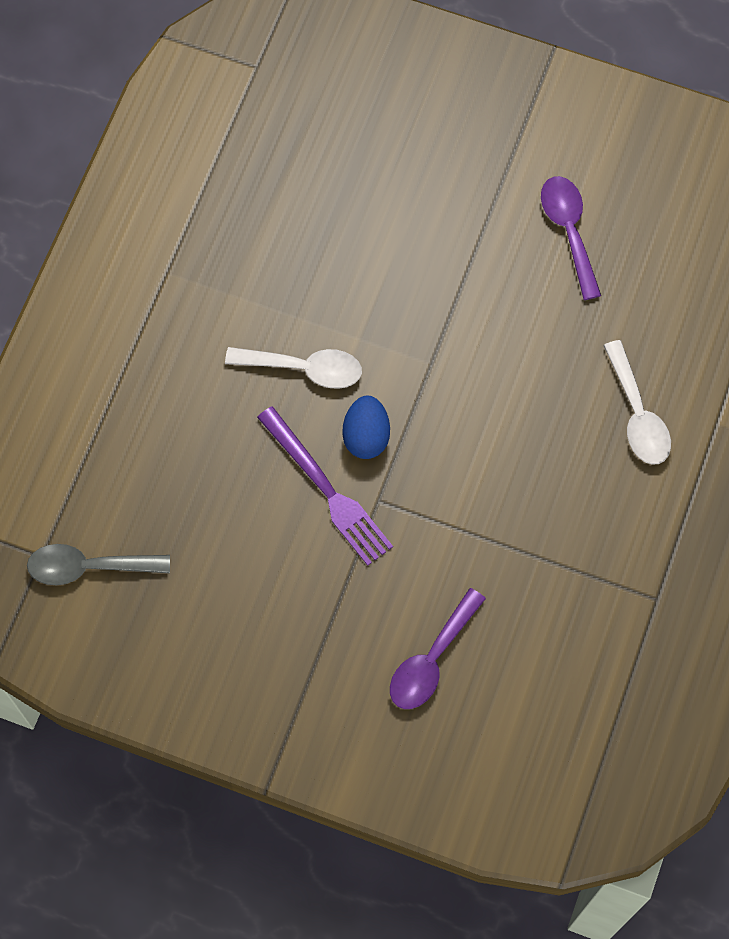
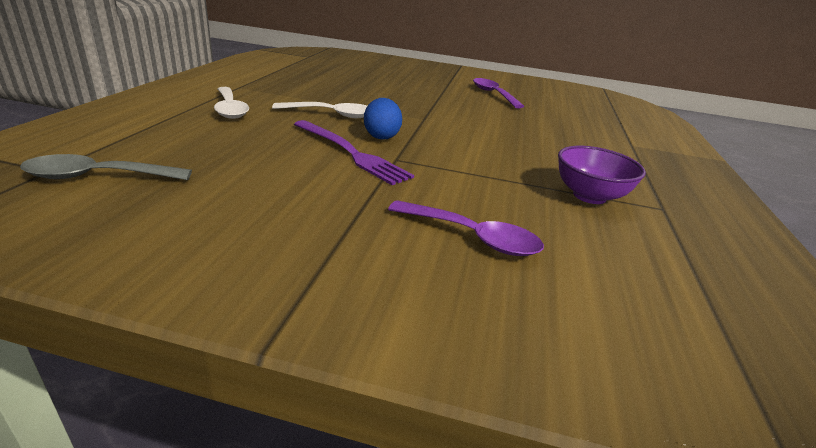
camera: 10 degrees left, 40 degrees down
purple spoon [390,588,486,709] -> purple spoon turned 90 degrees counterclockwise [388,200,544,256]
white spoon [603,340,671,465] -> white spoon moved to [214,87,249,119]
none -> purple bowl [558,146,646,204]

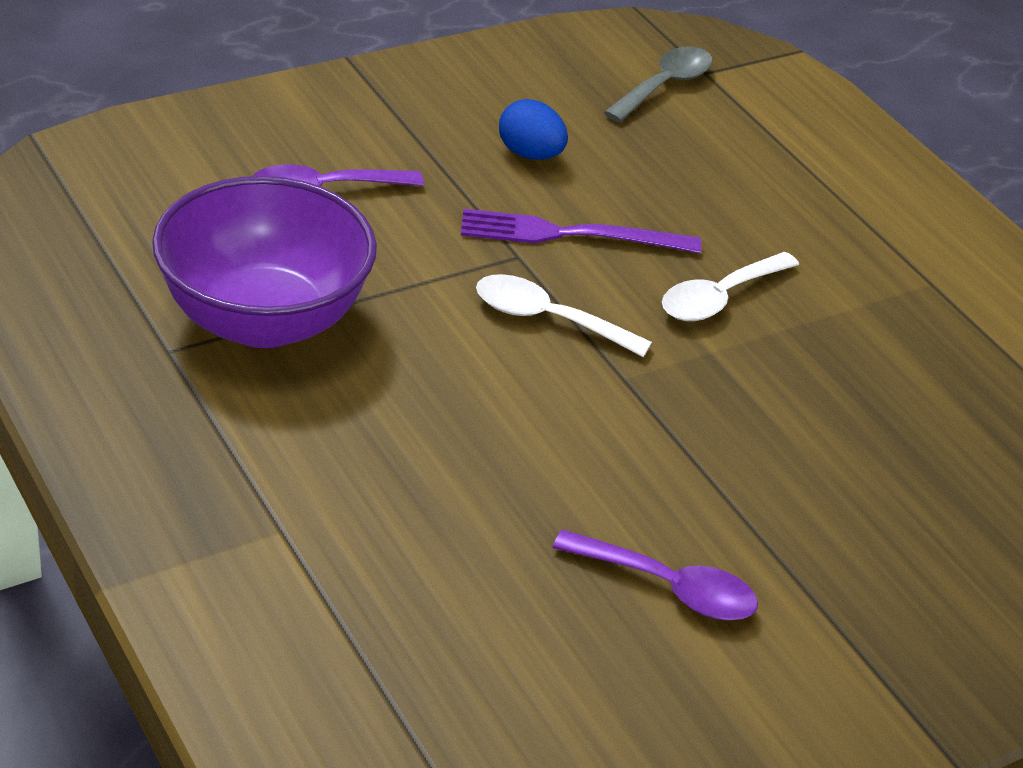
camera: 135 degrees right, 10 degrees up
white spoon [214,87,249,119] -> white spoon moved to [476,274,652,357]
blue egg [364,98,402,140] -> blue egg moved to [499,99,568,160]
purple bowl [558,146,646,204] -> purple bowl [152,176,377,348], size x1.84

